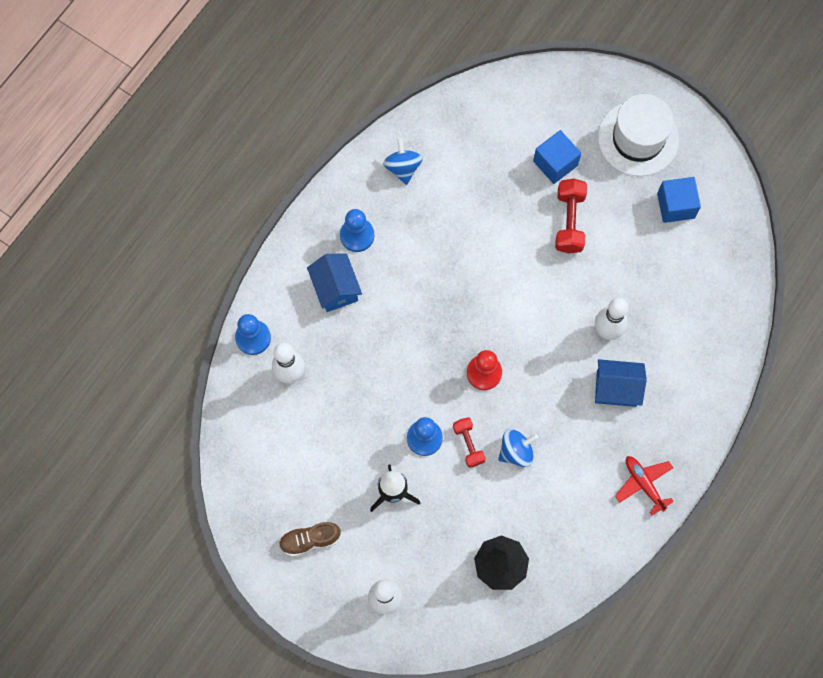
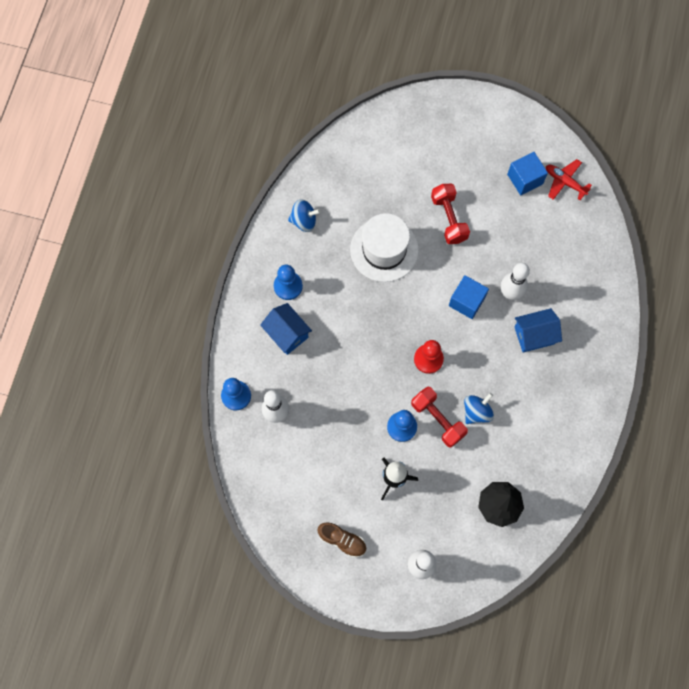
camera: 20 degrees left, 0 degrees up
brown shoe [279,522,340,557] -> brown shoe turned 120 degrees counterclockwise [317,522,366,558]
blue spinning top [383,138,423,185] -> blue spinning top turned 120 degrees clockwise [288,199,321,232]
red dumbbell [453,417,486,468] -> red dumbbell [411,386,468,448], size x1.54
blue cube [533,130,581,184] -> blue cube moved to [449,275,489,319]
white hat [598,94,679,176] -> white hat moved to [350,213,419,282]
red plane [615,456,674,516] -> red plane moved to [546,159,592,200]

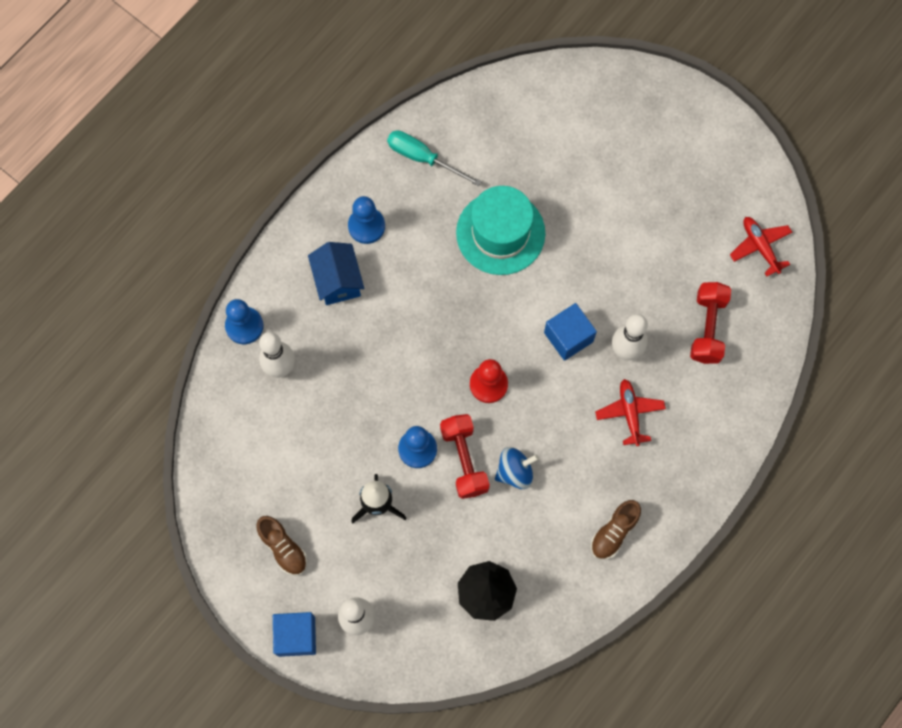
camera: 25 degrees right, 0 degrees up
blue spinning top [288,199,321,232] -> turquoise screwdriver [387,130,482,187]
white hat [350,213,419,282] -> turquoise hat [456,186,545,275]
red dumbbell [431,184,470,244] -> red dumbbell moved to [690,282,731,364]
blue cube [507,152,548,195] -> blue cube moved to [273,612,316,657]
blue house [515,308,562,353] -> red plane [595,379,666,446]
none -> brown shoe [591,500,641,559]

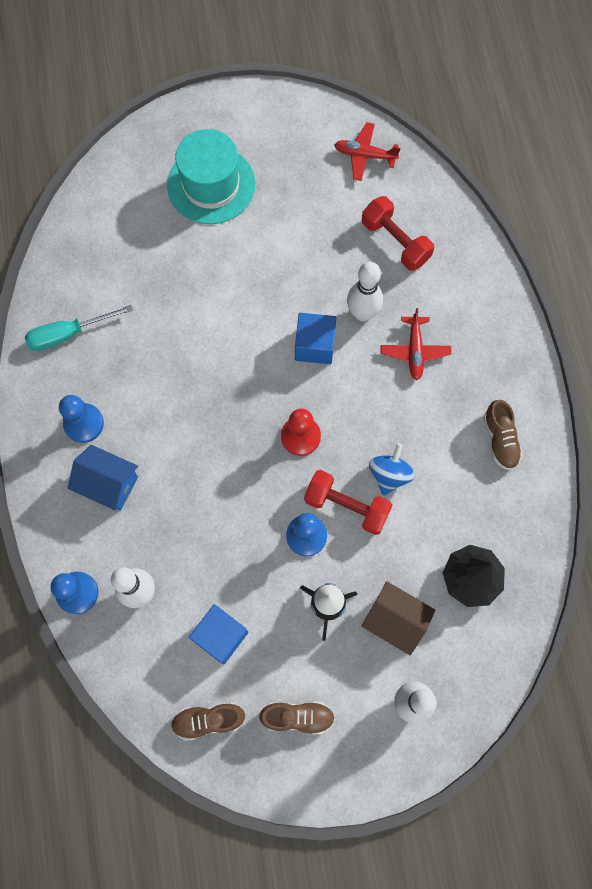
camera: 50 degrees left, 0 degrees up
blue cube [273,612,316,657] -> blue cube moved to [189,604,248,664]
turquoise hat [456,186,545,275] -> turquoise hat moved to [167,129,255,224]
red plane [595,379,666,446] -> red plane turned 120 degrees counterclockwise [381,308,452,380]
none -> brown shoe [171,703,245,741]
none -> brown house [361,581,435,656]

